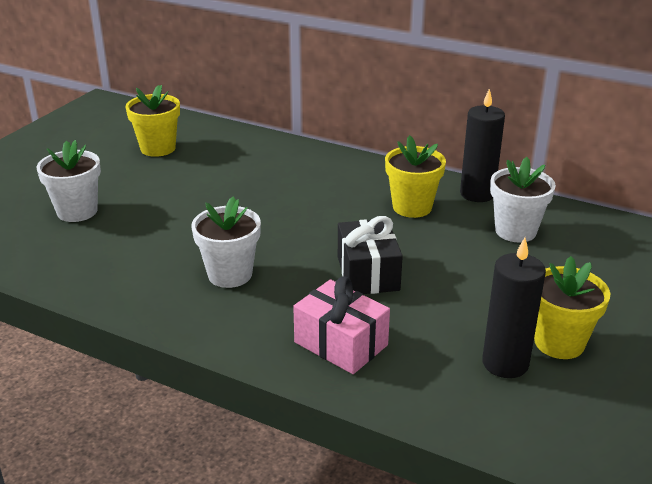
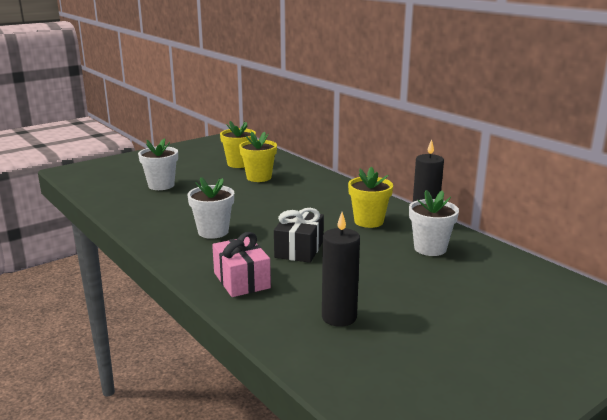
camera: 25 degrees right, 10 degrees down
yellow flower pot [534,256,610,359] -> yellow flower pot moved to [239,132,277,182]

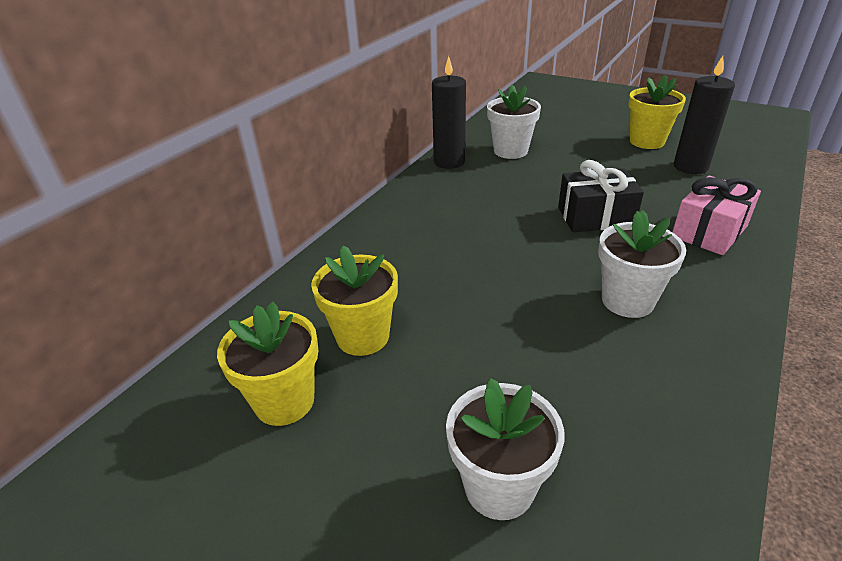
camera: 110 degrees left, 15 degrees up
yellow flower pot [348,167,393,228] -> yellow flower pot moved to [628,75,686,149]

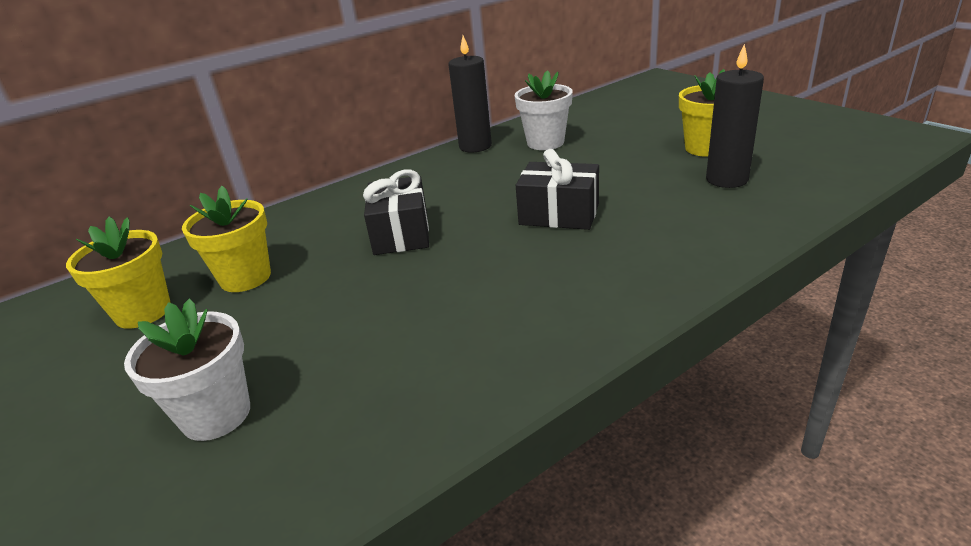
camera: 25 degrees right, 5 degrees down
white flower pot [598,210,686,318] -> none
pink gift [672,175,761,255] -> none
none -> black gift [363,170,429,255]

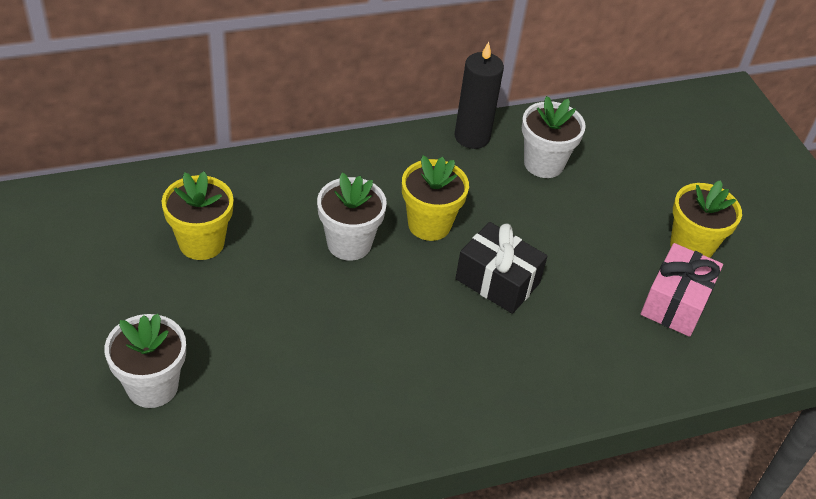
camera: 10 degrees right, 15 degrees up
yellow flower pot [66,216,171,329] -> yellow flower pot moved to [402,156,469,241]
black gift [363,170,429,255] -> white flower pot [317,173,387,261]
black candle [706,44,764,188] -> pink gift [641,243,723,337]

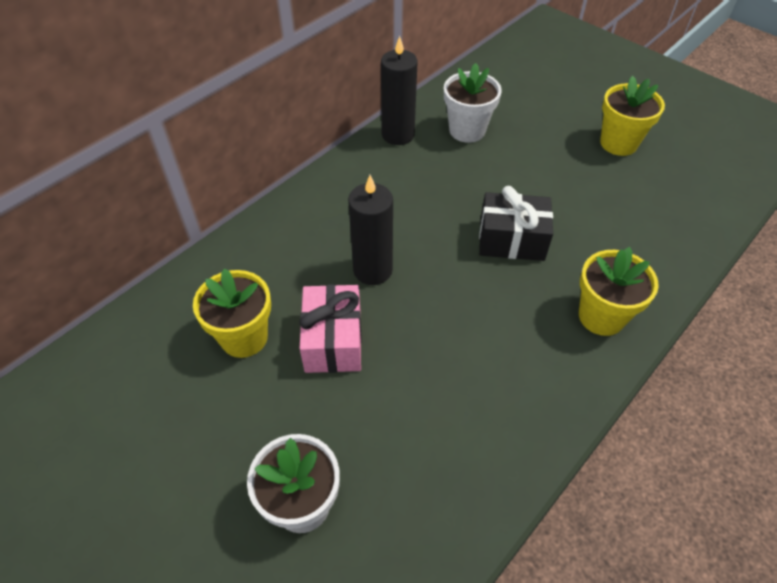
camera: 25 degrees left, 5 degrees up
white flower pot [317,173,387,261] -> black candle [348,175,393,285]
yellow flower pot [402,156,469,241] -> yellow flower pot moved to [579,247,659,336]
pink gift [641,243,723,337] -> pink gift moved to [299,284,362,373]

